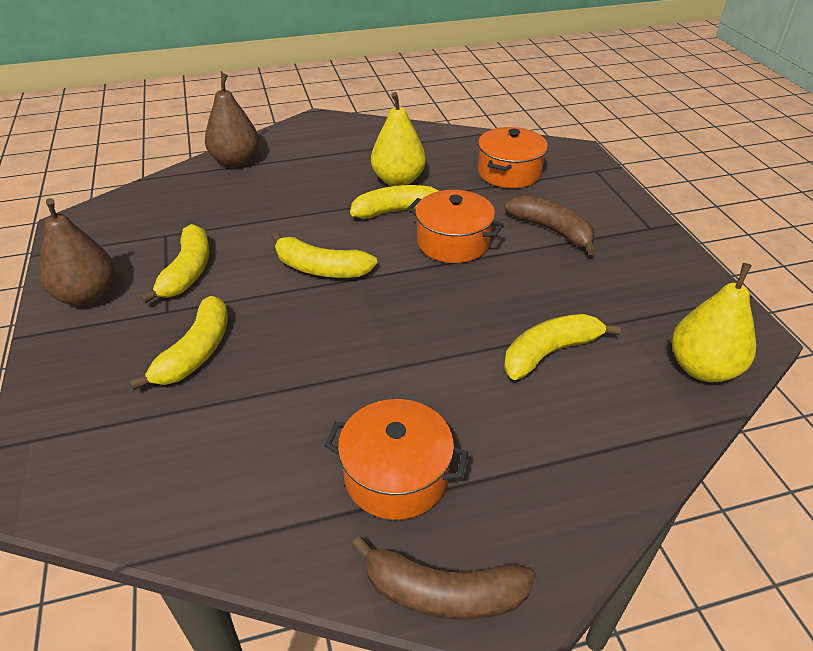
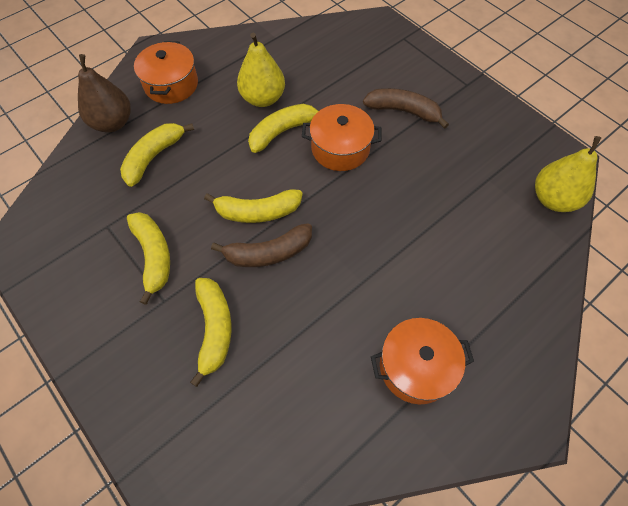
camera: 25 degrees left, 20 degrees up
brown pear [39,198,115,306] -> none
brown banana [351,536,535,620] -> brown banana moved to [211,223,312,267]
orange pot [478,127,548,188] -> orange pot moved to [134,41,198,104]
yellow banana [504,314,621,380] -> yellow banana moved to [120,123,194,187]

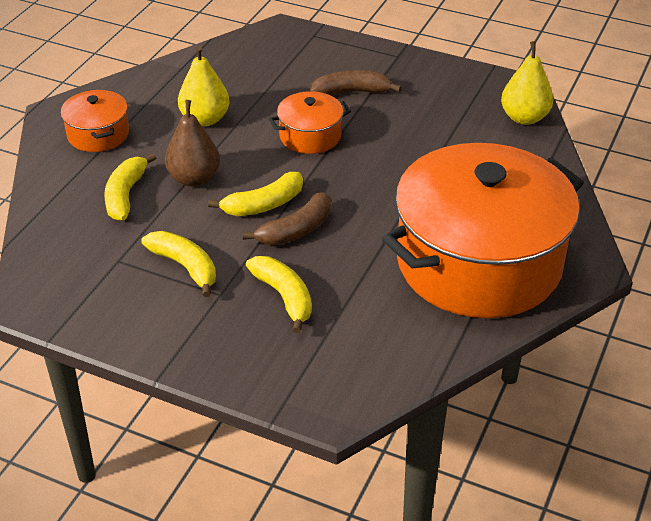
camera: 25 degrees left, 20 degrees down
brown pear [78,54,131,132] -> brown pear moved to [165,100,220,187]
yellow banana [248,104,319,153] -> none
orange pot [371,318,474,404] -> orange pot [382,143,584,318], size x2.34

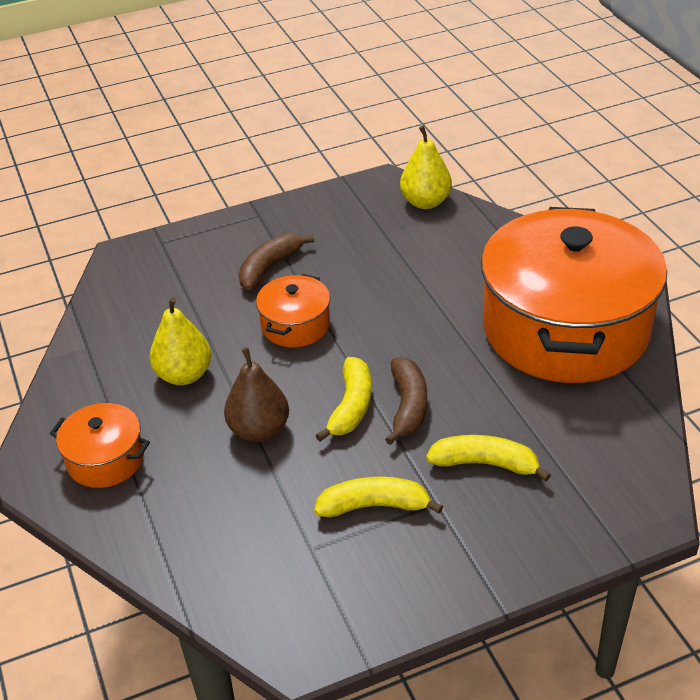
camera: 45 degrees left, 0 degrees up
yellow banana [104,153,156,221] -> none

